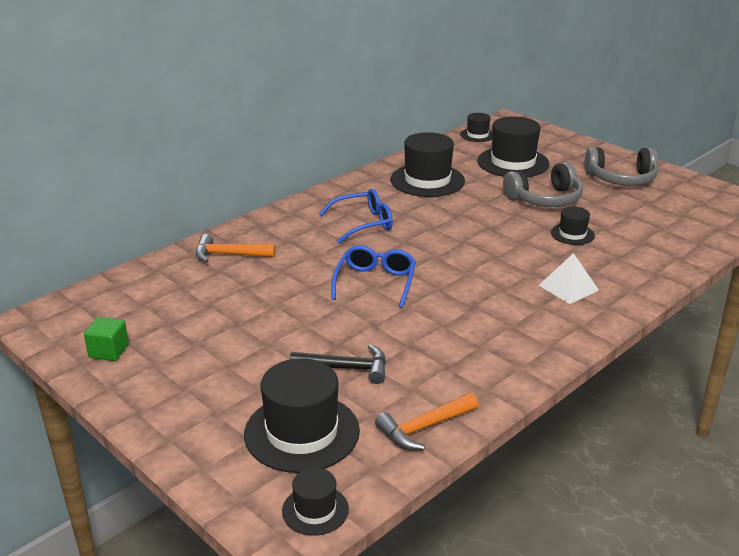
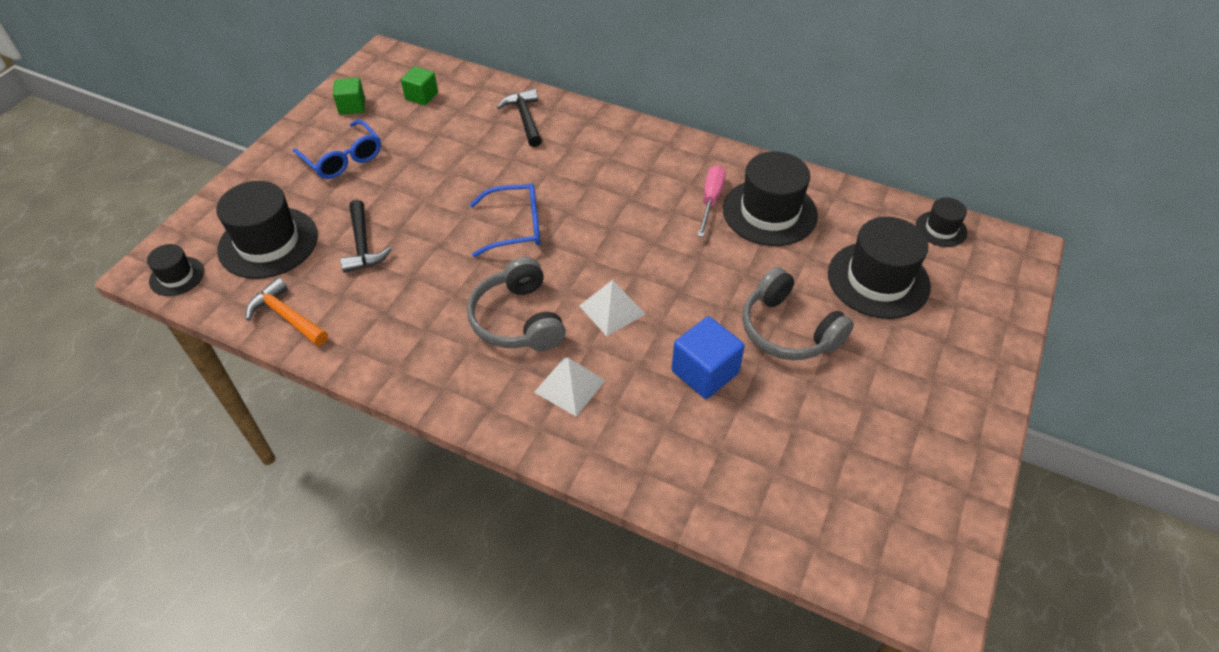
camera: 70 degrees right, 20 degrees up
orange hammer [196,234,276,263] -> black hammer [497,89,542,147]
blue glasses [319,189,393,243] -> blue glasses moved to [293,119,381,179]
black hat [551,207,595,245] -> blue cube [672,316,745,399]
grey headphones [585,147,658,186] -> grey headphones moved to [467,257,566,351]
none -> green cube [401,66,438,106]
none -> white pyramid [579,280,646,336]
none -> pink screwdriver [698,165,726,237]

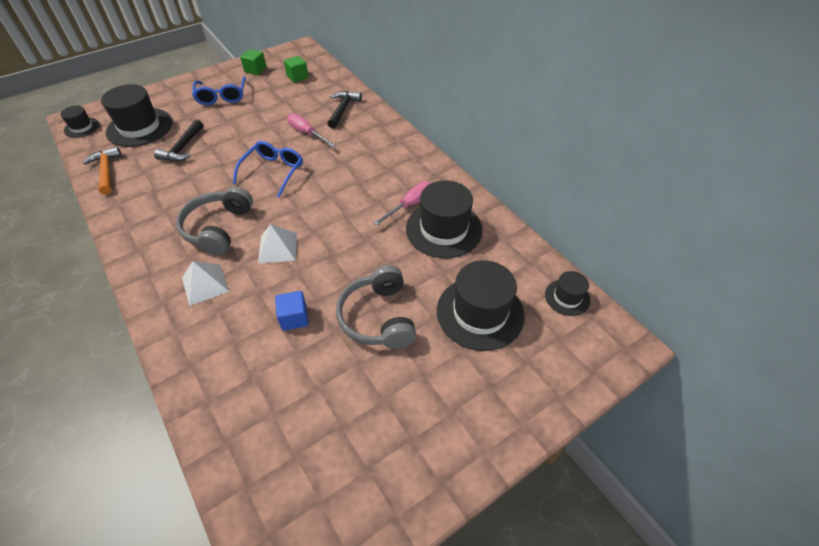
camera: 30 degrees right, 0 degrees up
blue glasses [470,183,541,257] -> blue glasses turned 90 degrees counterclockwise [233,141,303,198]
blue cube [672,316,745,399] -> blue cube [275,291,309,331], size x0.66
none -> pink screwdriver [287,113,335,147]

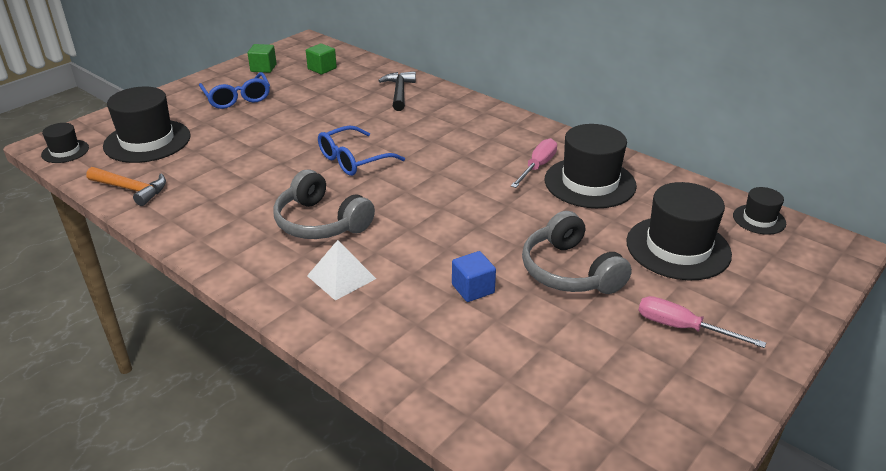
camera: 15 degrees left, 15 degrees down
orange hammer [83,146,122,195] -> orange hammer turned 150 degrees clockwise [86,167,166,206]
black hammer [154,120,203,162] -> none
grey headphones [176,187,253,255] -> grey headphones turned 45 degrees counterclockwise [273,169,375,239]
blue glasses [233,141,303,198] -> blue glasses turned 135 degrees counterclockwise [318,126,405,176]
white pyramid [258,224,297,263] -> none
pink screwdriver [287,113,335,147] -> pink screwdriver moved to [638,296,766,348]

